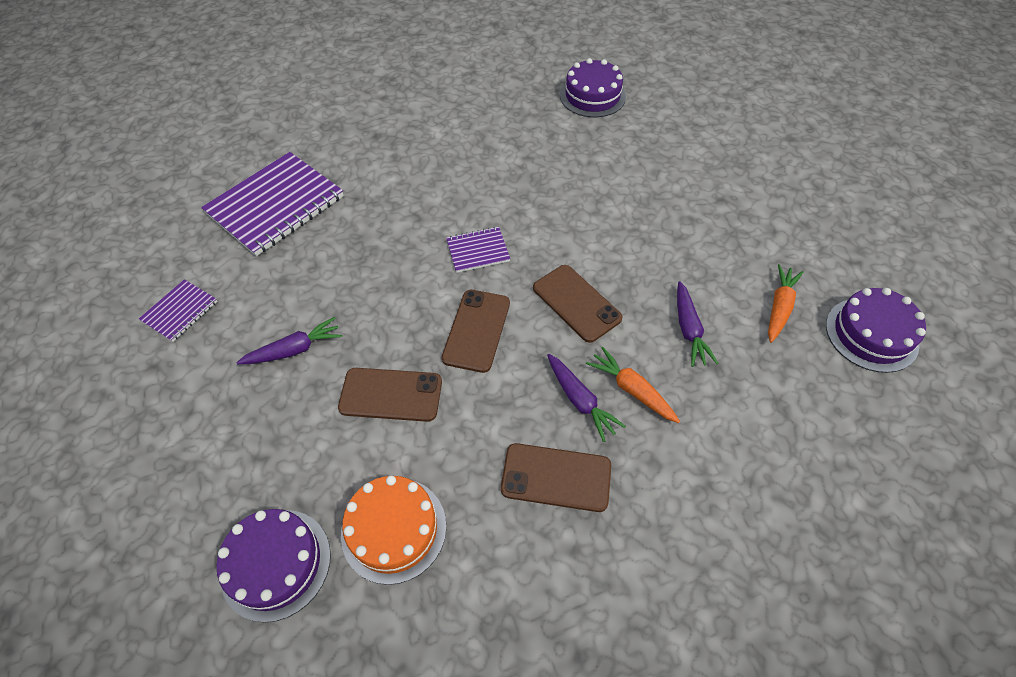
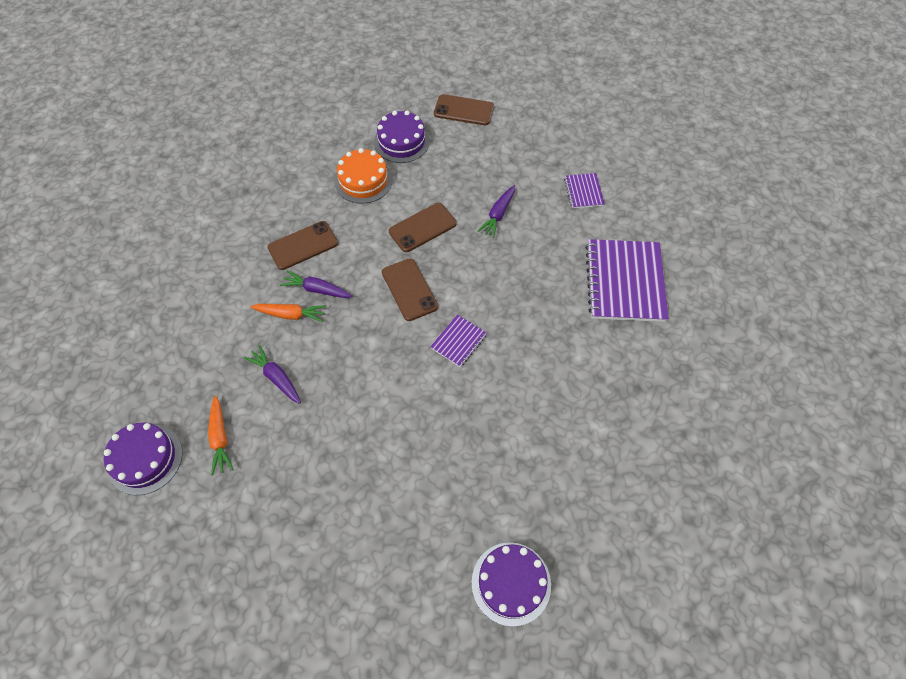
camera: 140 degrees right, 5 degrees up
brown phone [533,265,623,343] -> brown phone moved to [434,94,494,125]

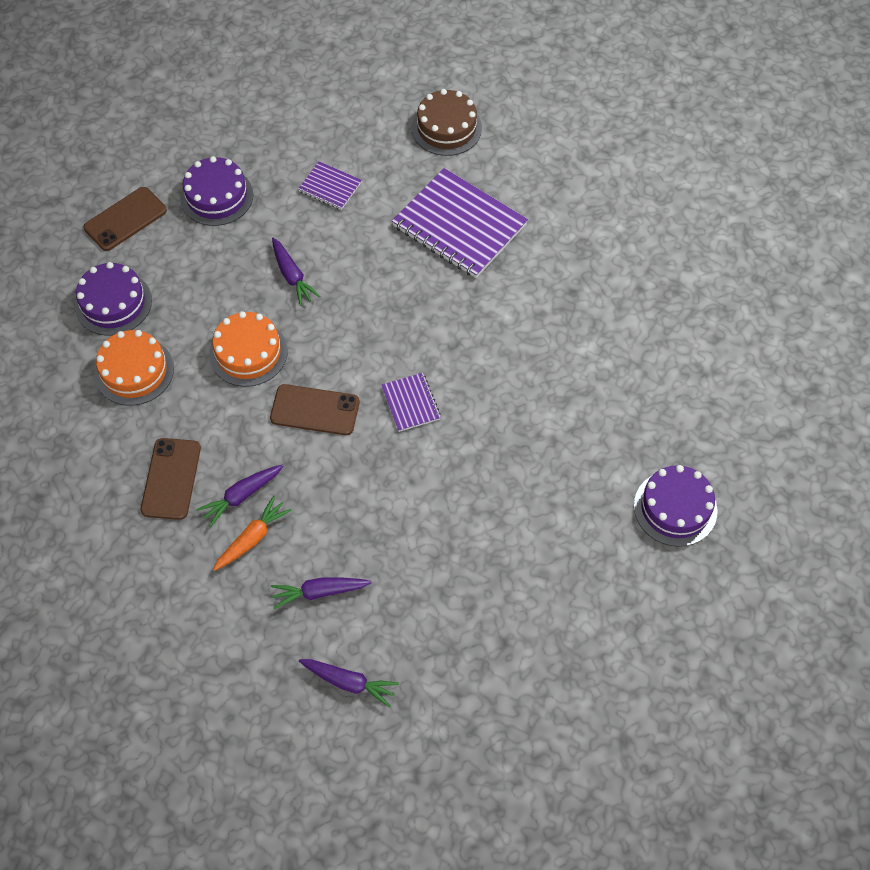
camera: 55 degrees left, 0 degrees up
purple cake [104,423,182,495] -> purple cake moved to [180,156,253,226]
orange carrot [208,396,234,475] -> purple carrot [299,659,399,708]
brown phone [389,203,457,252] -> orange cake [209,311,287,387]
none -> brown cake [412,89,482,156]

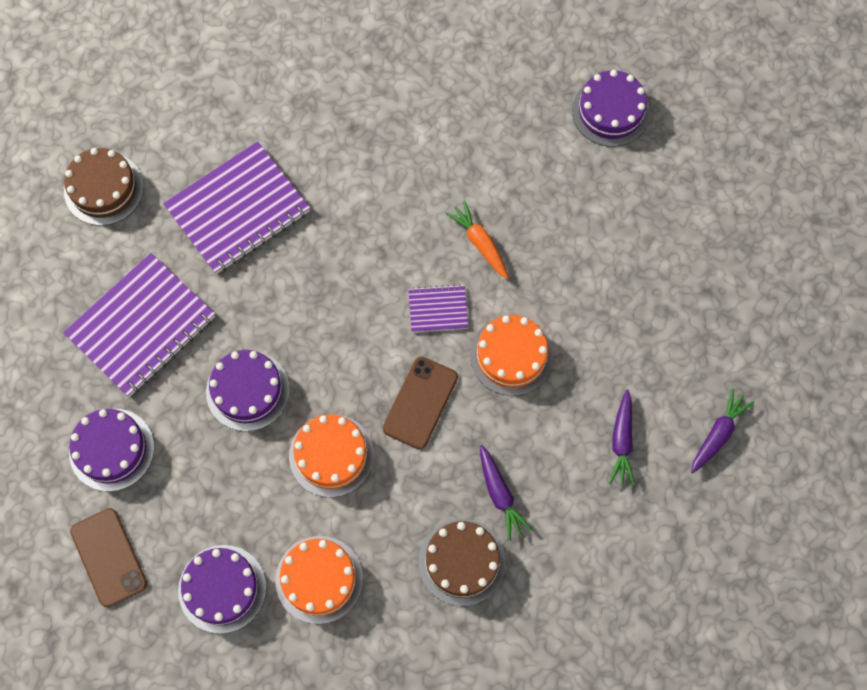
camera: 75 degrees left, 10 degrees up
brown phone [141,438,201,520] -> brown cake [419,519,506,606]
orange carrot [213,496,292,571] -> orange carrot moved to [445,201,508,279]
purple carrot [272,238,321,306] -> purple cake [206,350,290,431]
purple notebook [298,161,362,210] -> purple notebook [63,253,215,397], size x2.07
none -> orange cake [470,315,553,396]

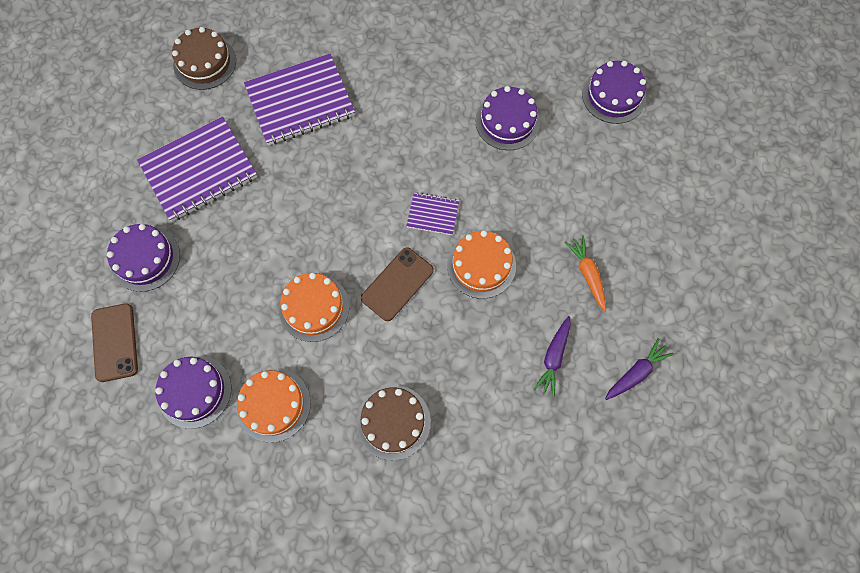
camera: 15 degrees right, 0 degrees up
purple cake [206,350,290,431] -> purple cake moved to [476,86,540,150]
orange carrot [445,201,508,279] -> orange carrot moved to [565,235,606,311]
purple carrot [480,445,532,540] -> none

